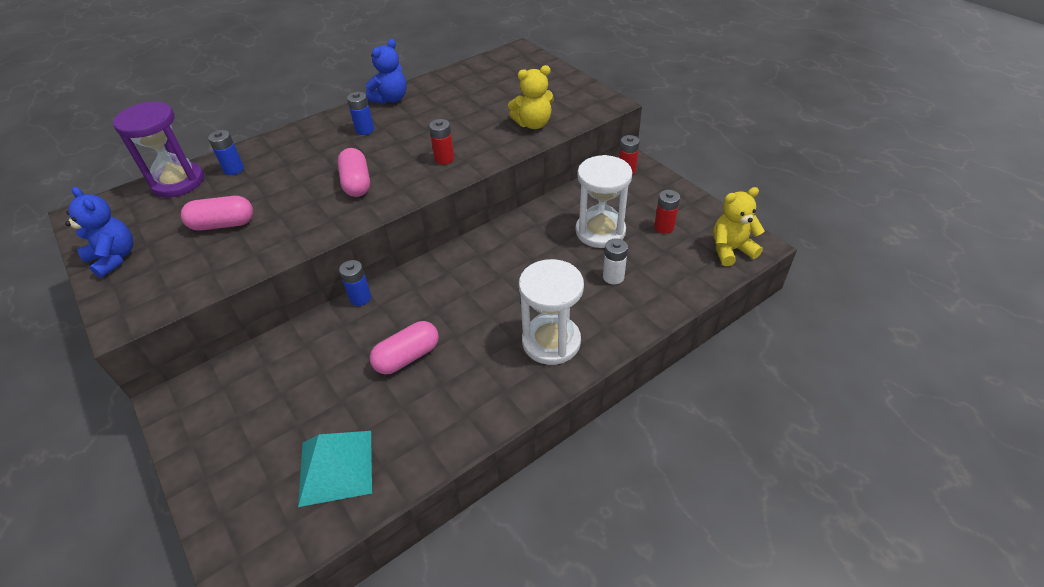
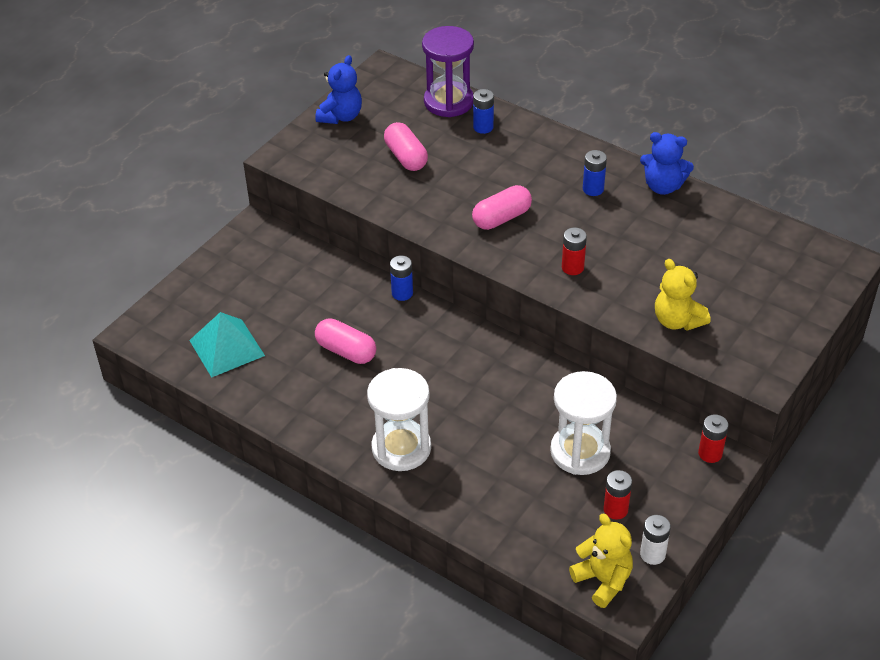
camera: 70 degrees right, 0 degrees up
white battery [603,238,628,284] -> white battery moved to [640,515,671,565]

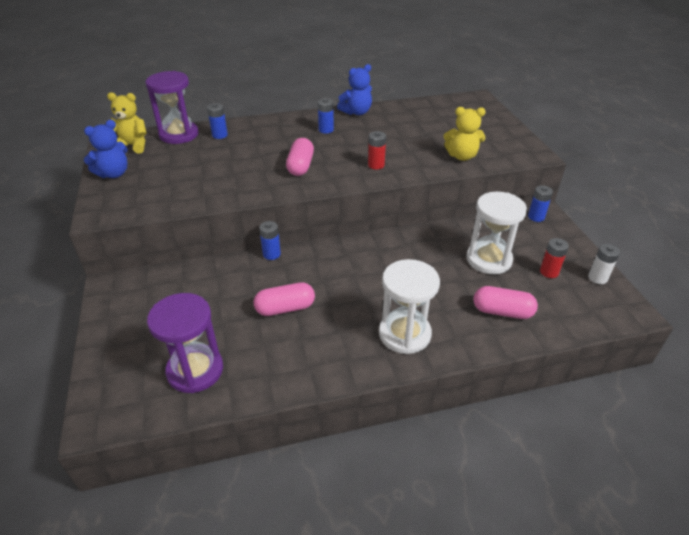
camera: 50 degrees left, 5 degrees down
turquoise pyramid [189,312,265,377] -> purple hourglass [147,293,223,393]
blue teddy bear [316,55,362,124] -> blue teddy bear turned 75 degrees clockwise [84,120,128,178]
pink capsule [384,122,428,171] -> pink capsule moved to [474,286,538,319]
yellow teddy bear [569,514,633,608] -> yellow teddy bear moved to [107,92,147,154]
red battery [698,414,729,463] -> blue battery [528,185,553,222]

